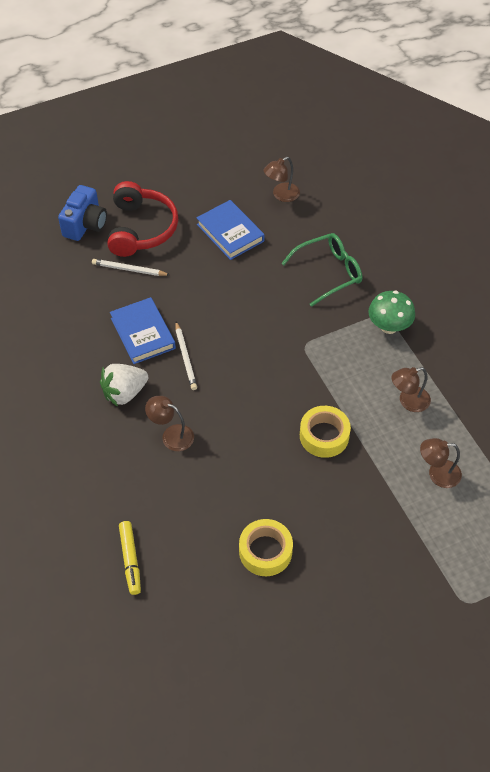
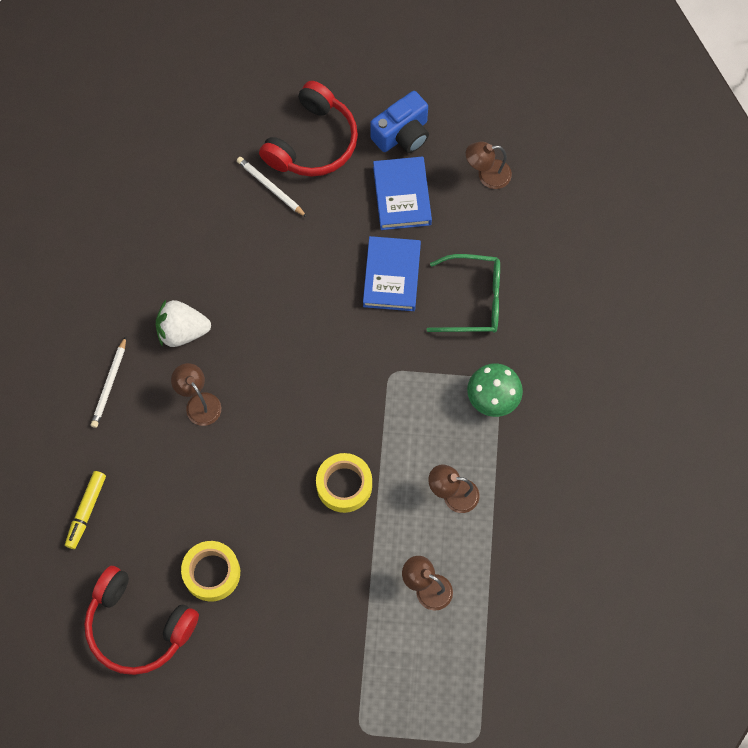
camera: 30 degrees right, 15 degrees up
blue camera [58,185,107,241] -> blue camera moved to [370,91,429,153]
blue book [110,297,176,364] -> blue book moved to [363,236,421,311]
white pencil [175,322,197,390] -> white pencil moved to [91,336,126,428]
none -> red headphones [84,566,199,675]

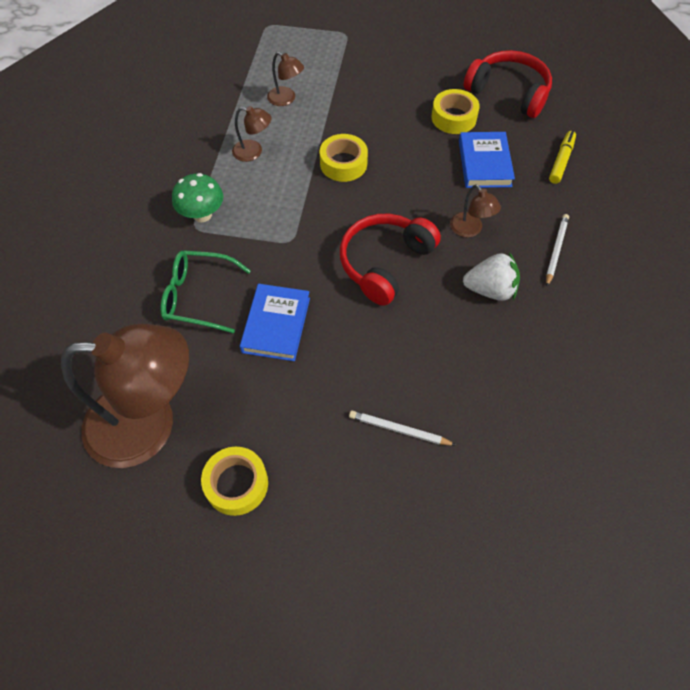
camera: 175 degrees left, 10 degrees down
white pencil [237,157,307,217] -> white pencil turned 150 degrees clockwise [349,410,456,445]
red headphones [259,81,358,177] -> red headphones moved to [340,214,441,306]
blue camera [370,91,429,153] -> yellow tape [201,447,268,516]
blue book [373,156,432,230] -> blue book moved to [459,132,515,188]
brown lamp [466,142,512,189] -> brown lamp [61,324,189,468], size x2.35

